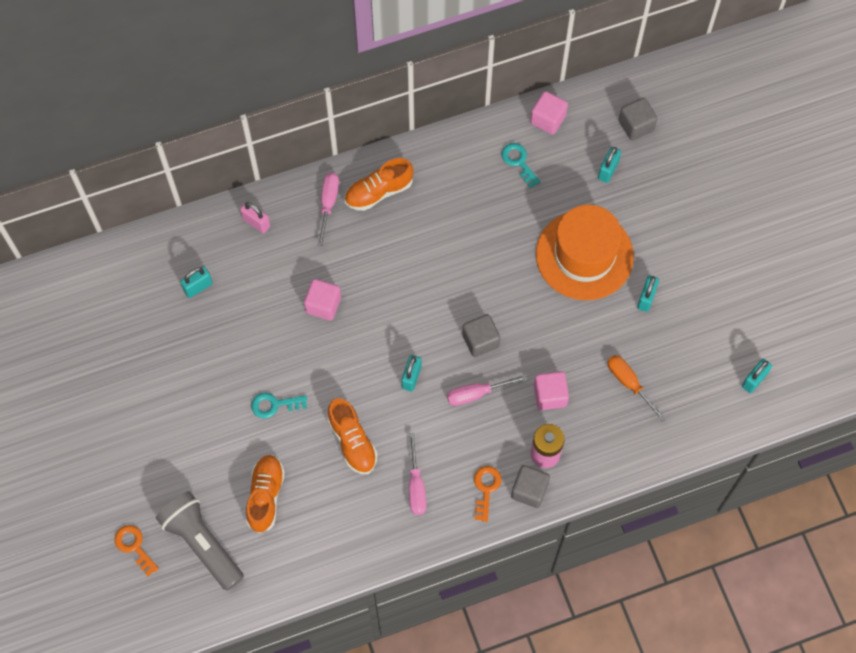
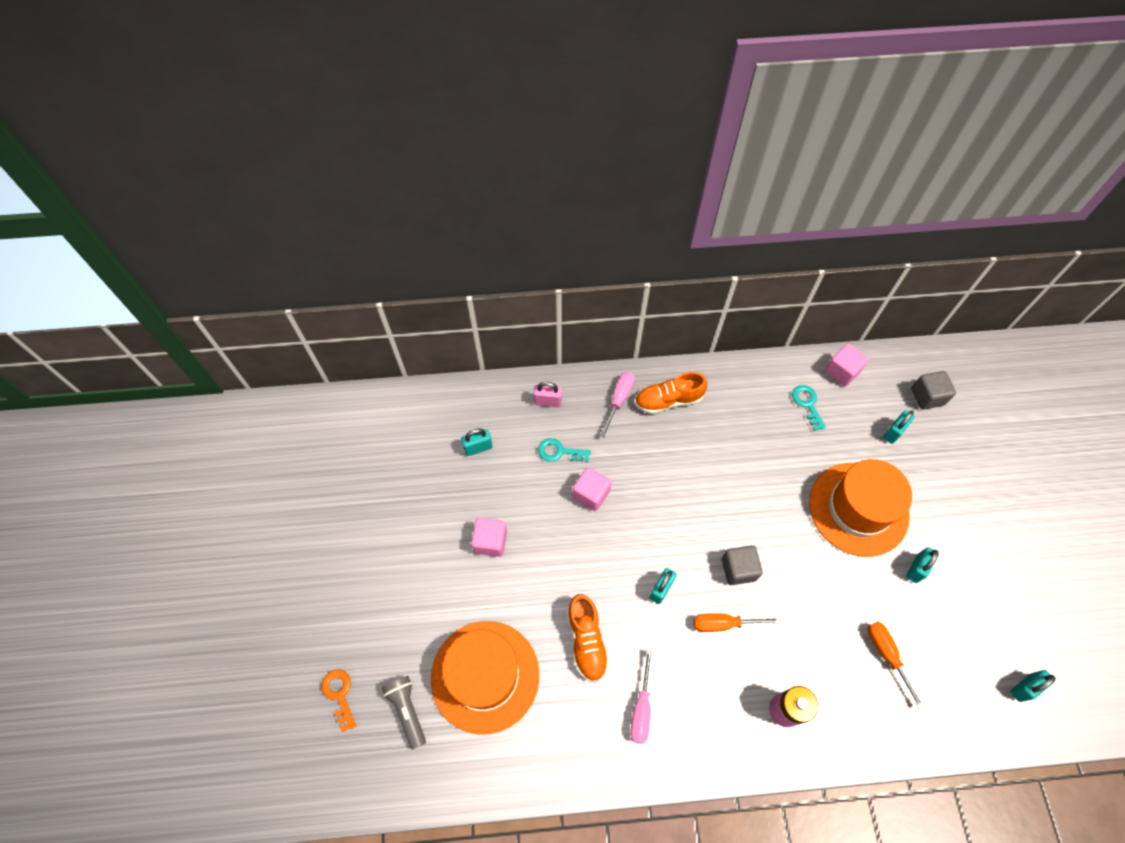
camera: 15 degrees right, 5 degrees down
grey flashlight [156,491,244,591] -> grey flashlight [382,676,426,750], size x0.62
pink padlock [240,202,270,234] -> pink padlock turned 45 degrees counterclockwise [533,382,562,407]
orange shoe [246,455,285,533] -> orange hat [431,621,539,734]
turquoise key [251,393,307,418] -> turquoise key moved to [538,438,591,462]
pink screwdriver [447,374,527,406] -> orange screwdriver [694,613,781,632]
orange key [474,466,501,522] -> none
grey cube [511,465,550,508] -> none
pink cube [534,371,569,410] -> pink cube moved to [471,518,507,557]

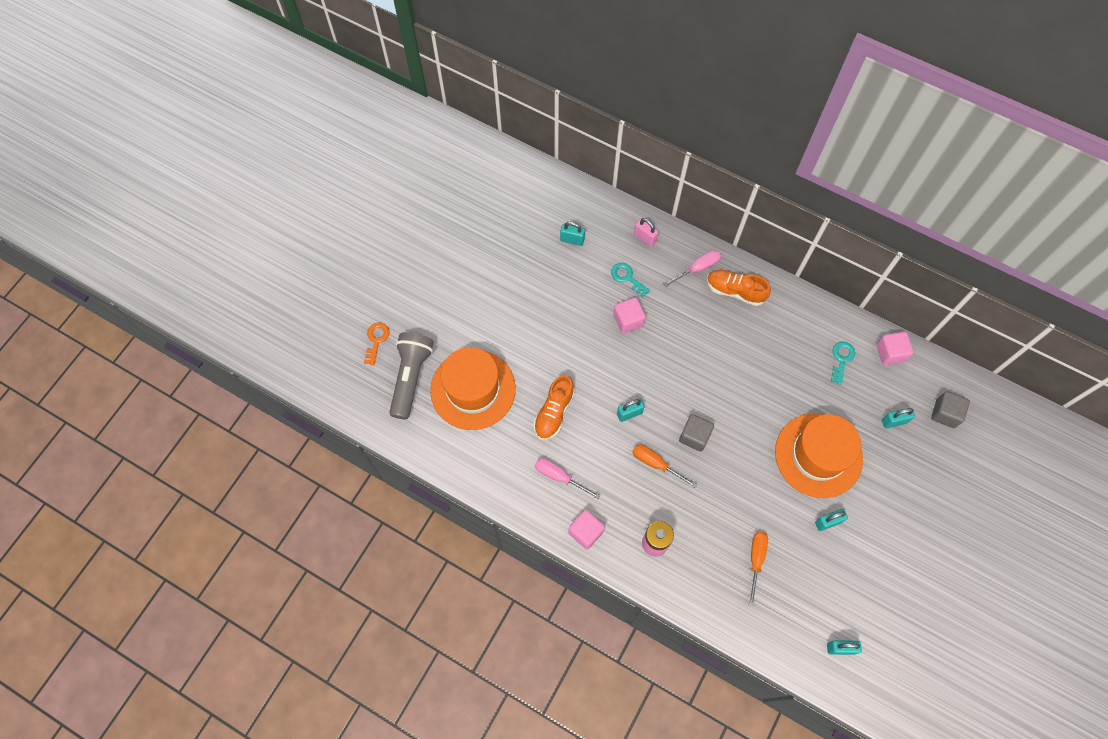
camera: 35 degrees right, 5 degrees up
grey flashlight [382,676,426,750] -> grey flashlight [389,332,434,419], size x1.62
pink cube [471,518,507,557] -> pink cube moved to [568,510,605,550]
pink screwdriver [630,649,652,744] -> pink screwdriver turned 75 degrees clockwise [535,458,601,499]

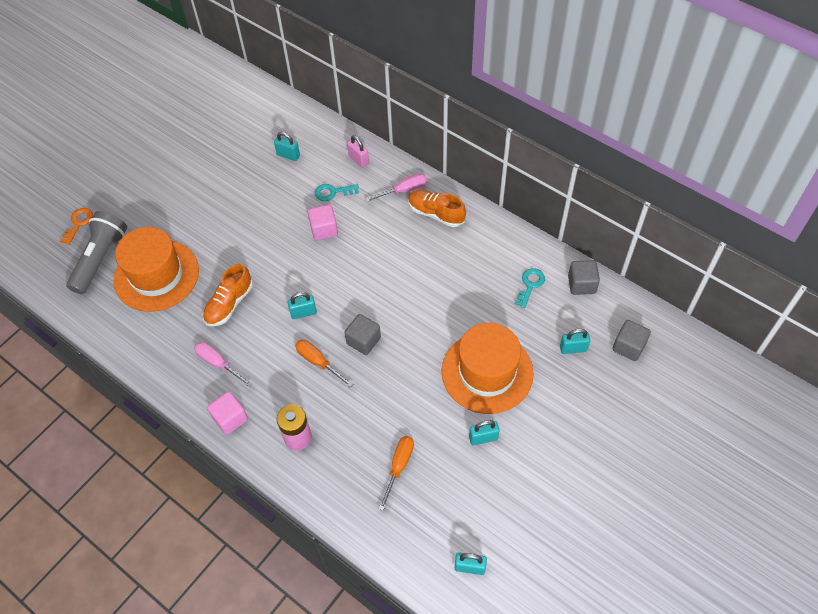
camera: 10 degrees right, 10 degrees down
turquoise key [611,263,650,297] -> turquoise key turned 60 degrees counterclockwise [315,184,359,201]
pink cube [876,332,913,365] -> grey cube [568,260,600,295]

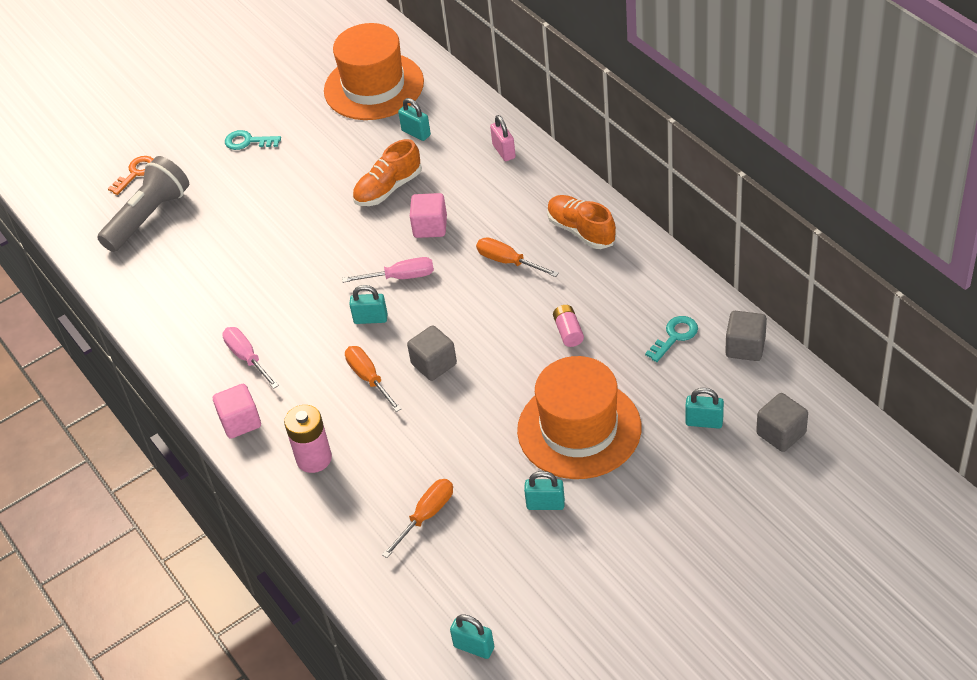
camera: 20 degrees right, 10 degrees down
orange hat [114,227,199,312] -> orange hat moved to [324,23,424,120]
orange shoe [203,264,253,326] -> orange shoe moved to [352,139,422,206]
turquoise key [315,184,359,201] -> turquoise key moved to [225,130,281,150]
pink screwdriver [365,173,427,202] -> pink screwdriver moved to [342,257,434,283]
none -> orange screwdriver [476,237,559,277]
none -> pink battery [553,305,584,347]

